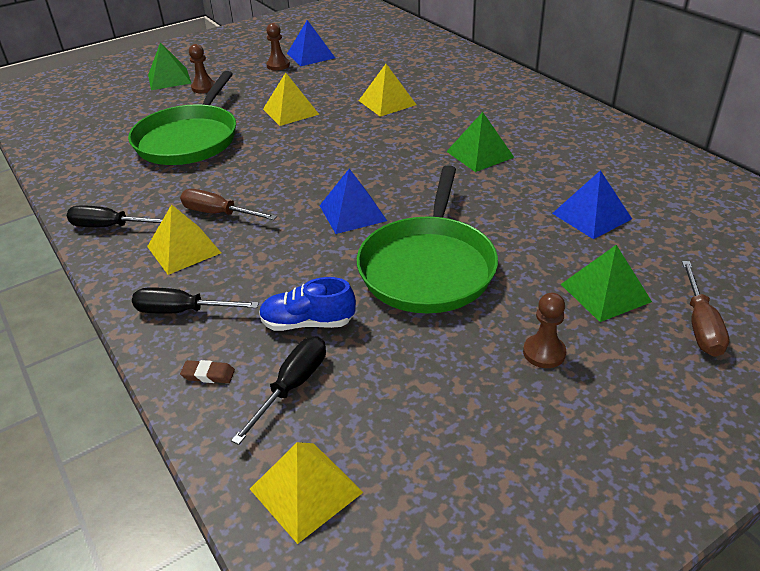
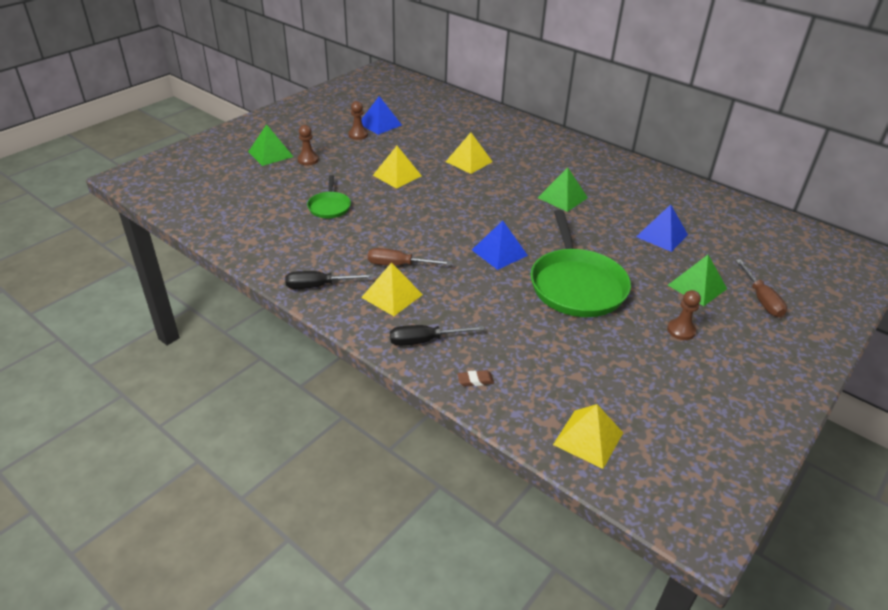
camera: 20 degrees left, 0 degrees up
green pan [128,71,236,165] -> green pan [307,175,351,218], size x0.50
black screwdriver [231,336,326,445] -> none
blue shoe [259,277,356,331] -> none

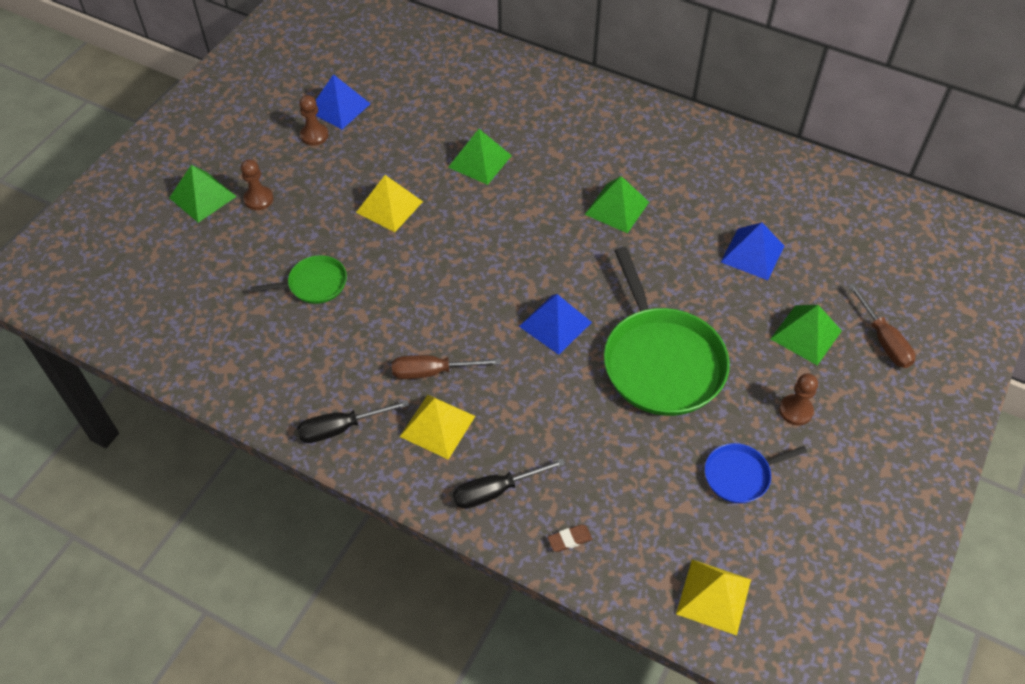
camera: 10 degrees left, 15 degrees up
green pan [307,175,351,218] -> green pan turned 90 degrees counterclockwise [250,255,347,304]
yellow pyramid [446,132,493,174] -> green pyramid [448,129,512,185]
none -> blue pan [705,443,807,504]

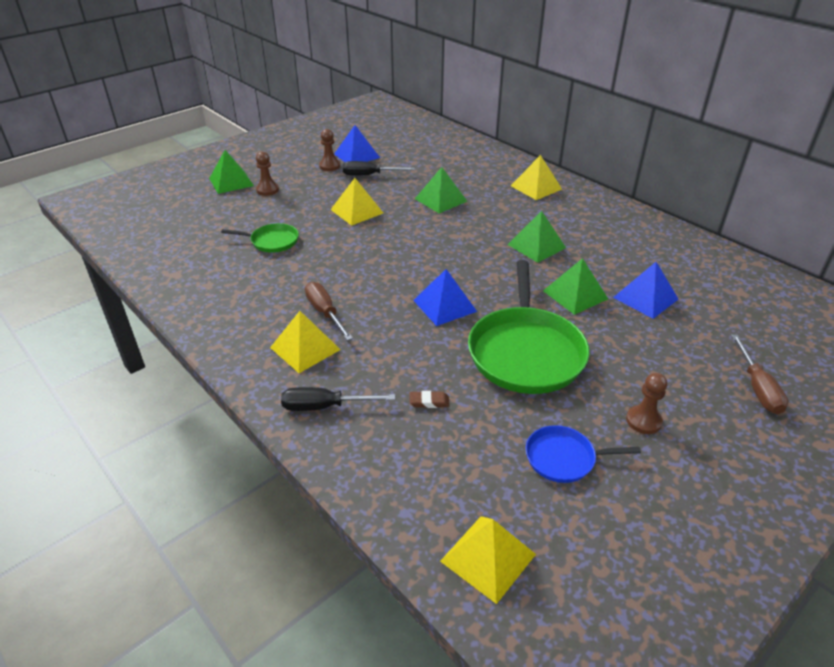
camera: 20 degrees right, 15 degrees down
black screwdriver [297,400,409,443] -> black screwdriver moved to [343,161,415,176]
brown screwdriver [392,355,501,379] -> brown screwdriver turned 45 degrees clockwise [305,282,353,341]
brown eraser [548,525,592,552] -> brown eraser moved to [409,391,450,408]
green pyramid [771,305,842,365] -> green pyramid moved to [543,258,608,315]
none -> yellow pyramid [511,155,562,200]

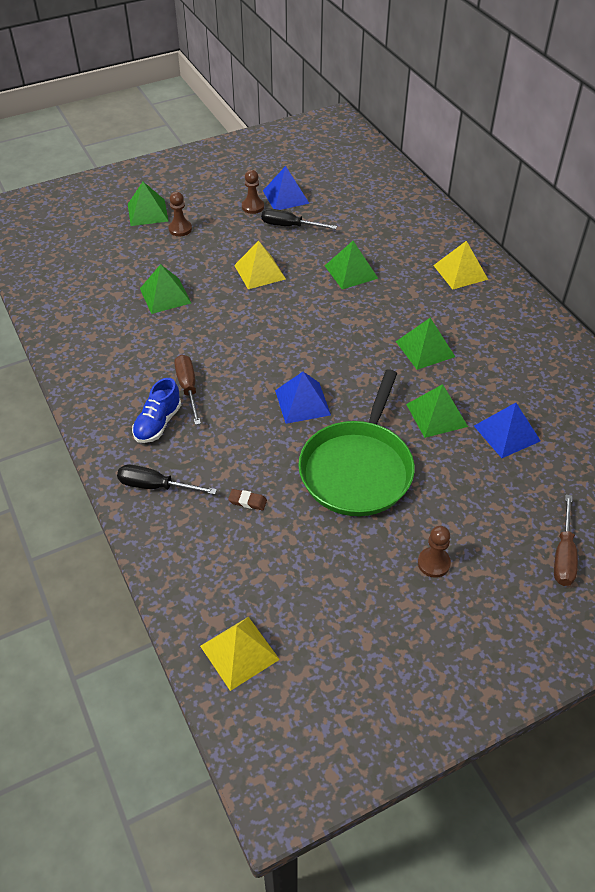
camera: 15 degrees right, 10 degrees up
green pan [221,223,299,253] -> green pyramid [140,264,191,314]
yellow pyramid [270,311,341,373] -> blue shoe [132,378,181,443]
blue pan [526,425,641,483] -> none

